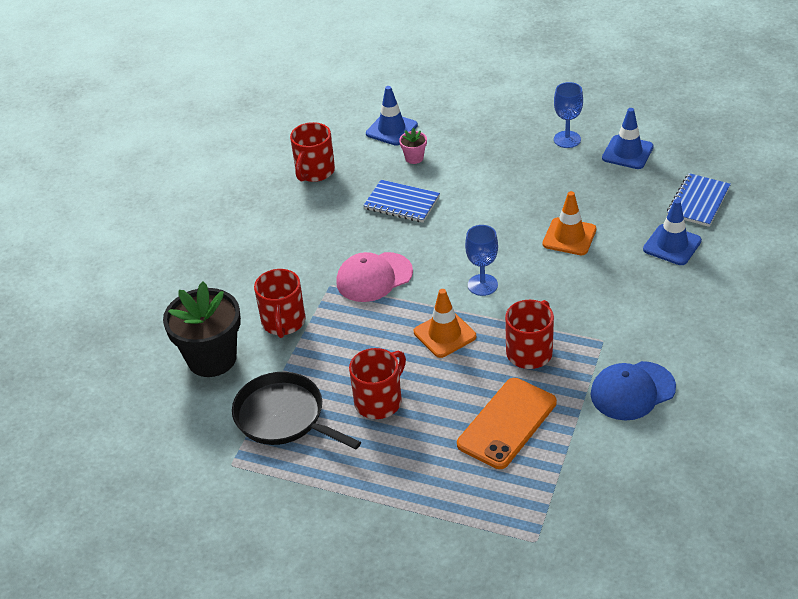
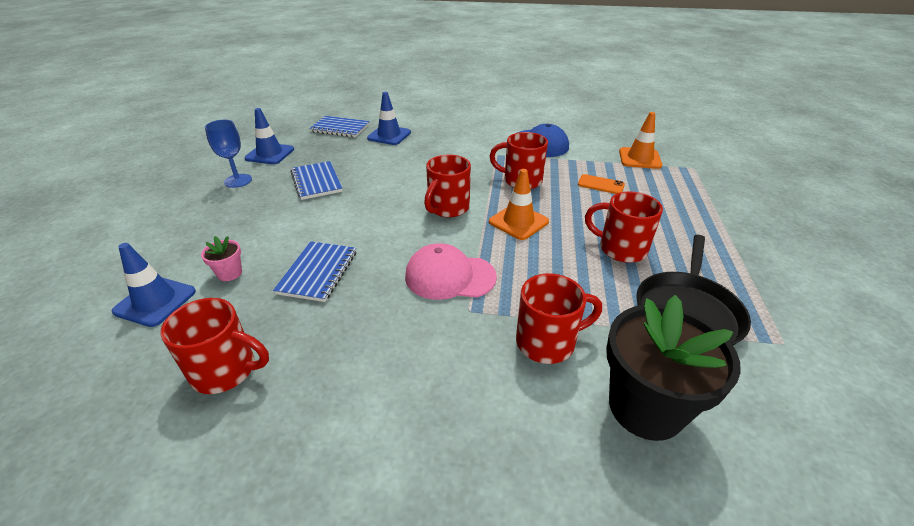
camera: 105 degrees left, 5 degrees down
pink cap [336,252,413,302] -> pink cap turned 135 degrees clockwise [405,243,497,300]
orange phone [457,378,557,469] -> orange phone [578,174,625,194], size x0.51
blue goblet [465,225,498,296] -> red mug [424,155,471,217]
orange traffic cone [543,191,596,255] -> orange traffic cone moved to [619,112,662,169]
none -> blue notebook [291,161,343,200]

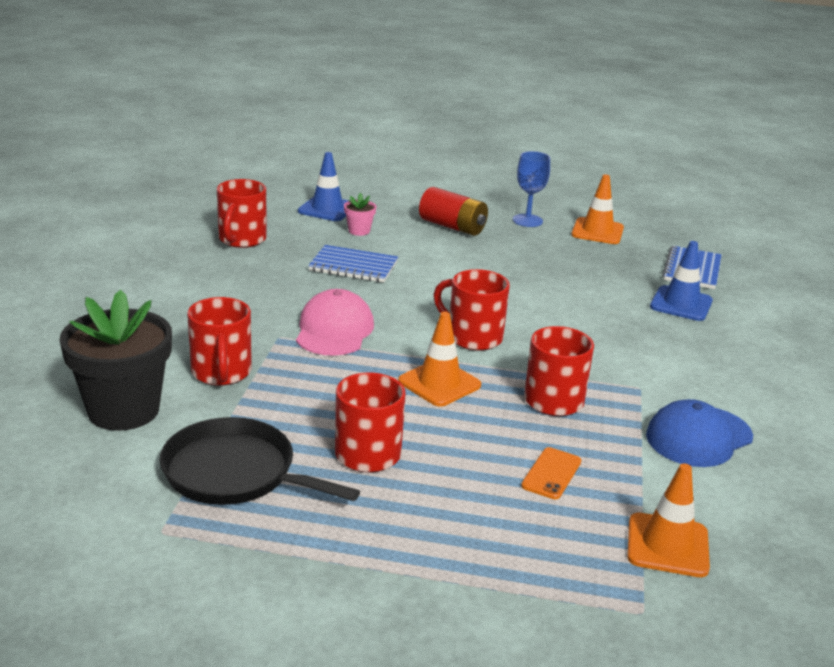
camera: 90 degrees right, 10 degrees down
blue traffic cone [244,108,294,164] -> orange traffic cone [571,175,624,244]
blue notebook [291,161,343,200] -> none
none -> red battery [419,187,488,236]

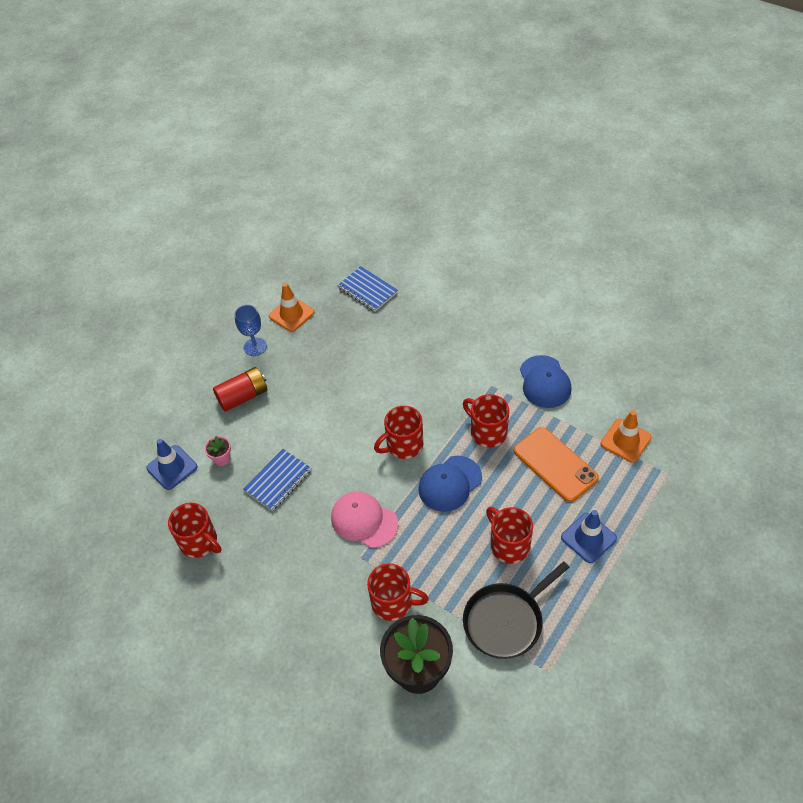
camera: 60 degrees left, 25 degrees up
orange traffic cone [398,312,481,407] -> blue cap [418,456,482,512]
orange phone [521,447,581,499] -> orange phone [514,427,599,502], size x1.97
blue traffic cone [650,241,713,321] -> blue traffic cone moved to [561,510,617,563]

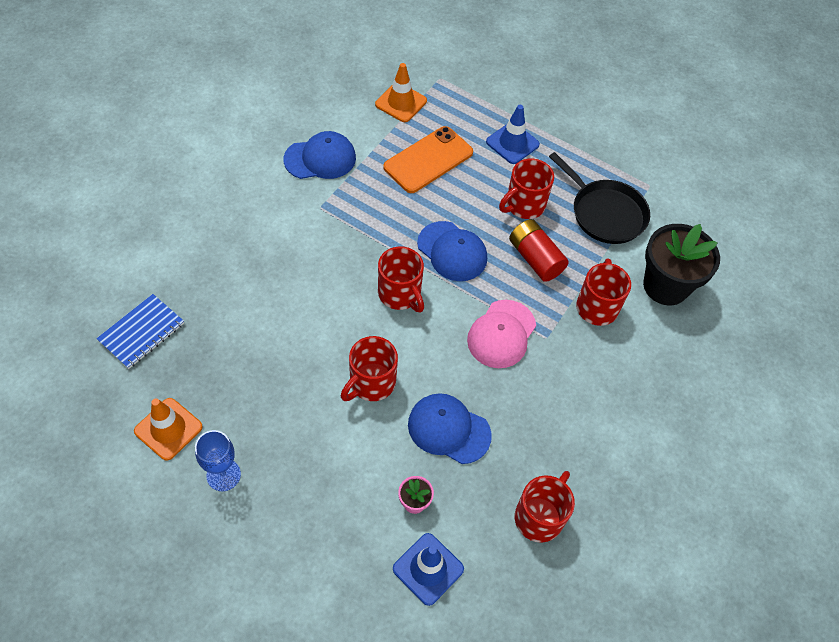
camera: 100 degrees left, 5 degrees up
red battery [213,367,267,412] -> red battery moved to [509,219,569,282]
blue notebook [243,449,311,511] -> blue cap [408,393,492,464]
red mug [463,394,509,448] -> red mug moved to [341,336,398,401]

